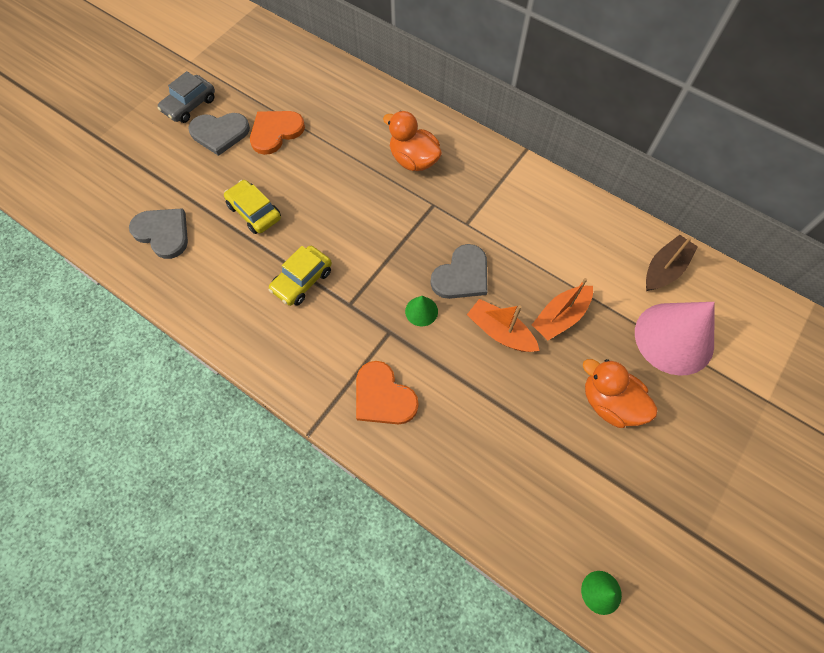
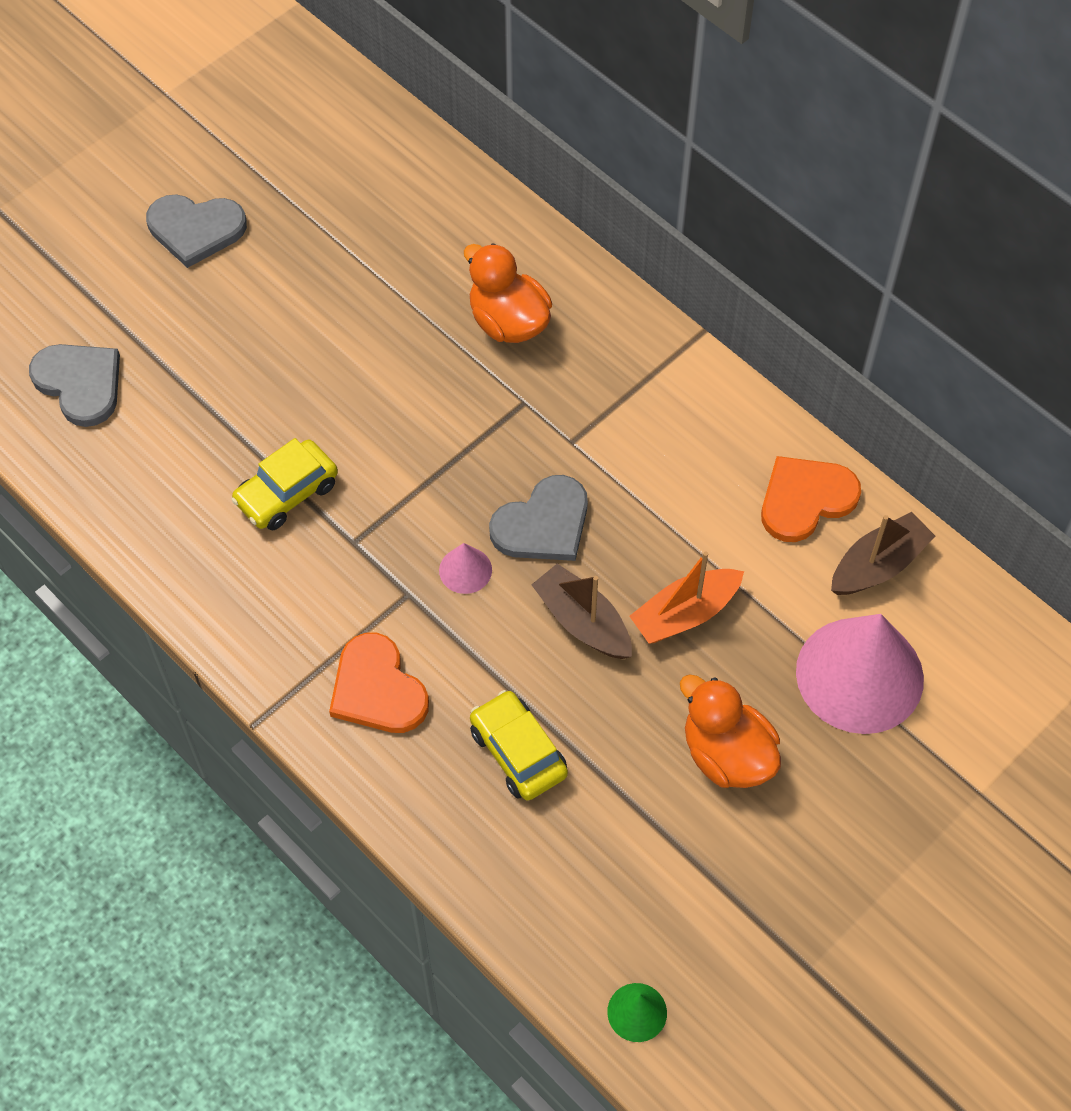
camera: 10 degrees right, 5 degrees down
grey car [157,71,215,123] -> none
yellow car [224,180,281,234] -> yellow car moved to [470,690,568,800]
orange heart [250,111,305,155] -> orange heart moved to [761,456,861,542]
green cone [405,296,438,326] -> pink cone [439,543,492,594]
orange boat [467,299,540,352] -> brown boat [531,563,632,659]

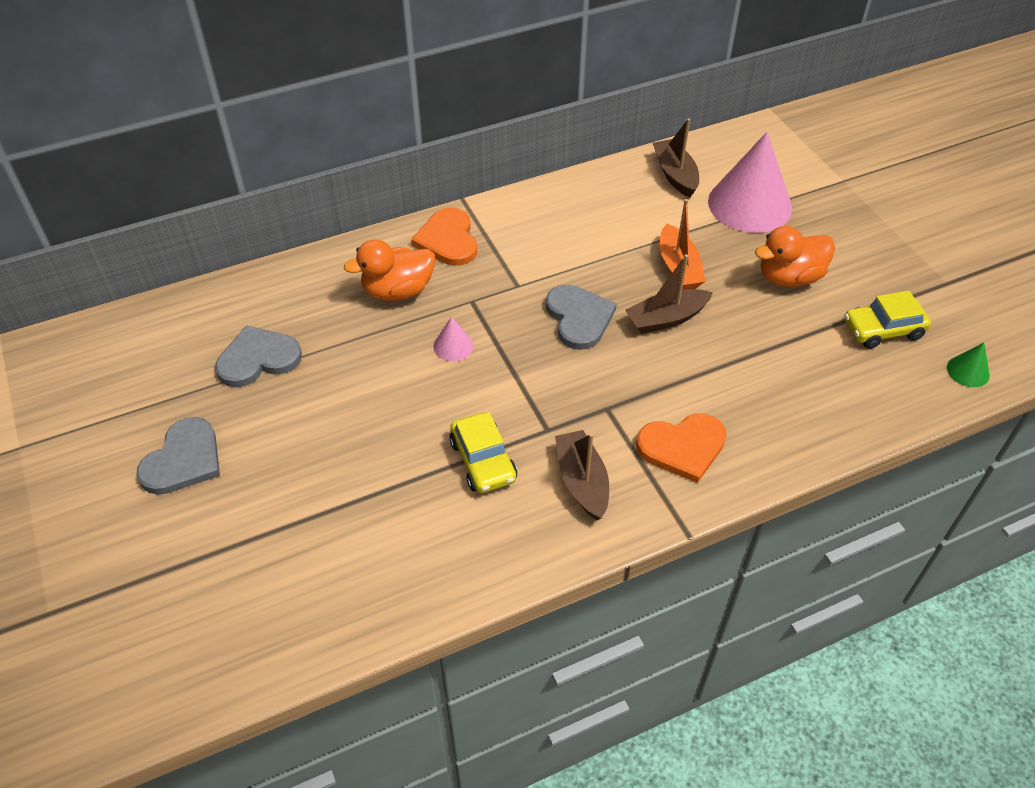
camera: 70 degrees left, 10 degrees down
grey heart [29,344,120,427] -> grey heart moved to [215,325,302,387]
pink cone [439,543,492,594] -> pink cone moved to [433,317,474,361]
yellow car [470,690,568,800] -> yellow car moved to [844,291,931,349]
orange heart [761,456,861,542] -> orange heart moved to [411,208,477,266]
none -> brown boat [555,430,609,520]

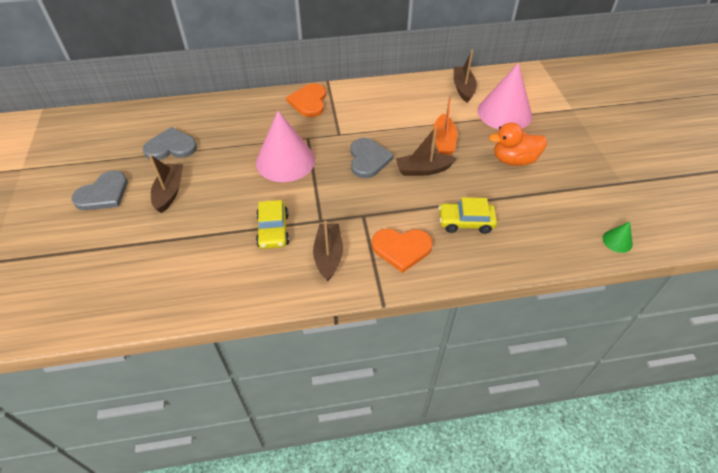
camera: 15 degrees right, 0 degrees up
orange duck [344,239,435,301] -> none
pink cone [433,317,474,361] -> pink cone [256,111,315,182], size x2.33
yellow car [844,291,931,349] -> yellow car moved to [439,197,497,234]
none -> brown boat [149,154,183,213]

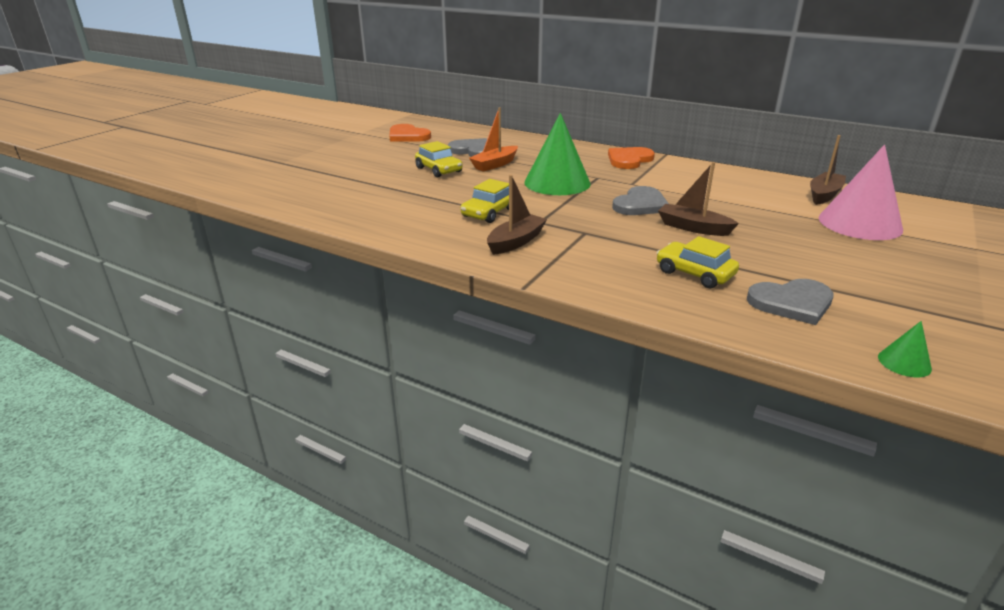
camera: 40 degrees right, 20 degrees down
grey heart [72,170,128,210] -> grey heart moved to [747,279,833,325]
brown boat [149,154,183,213] -> yellow car [415,141,462,177]
pink cone [256,111,315,182] -> green cone [524,113,590,195]
orange heart [372,229,433,273] -> orange heart moved to [390,124,431,142]
orange boat [433,94,457,155] -> orange boat moved to [469,107,518,172]
orange duck [489,122,547,166] -> none

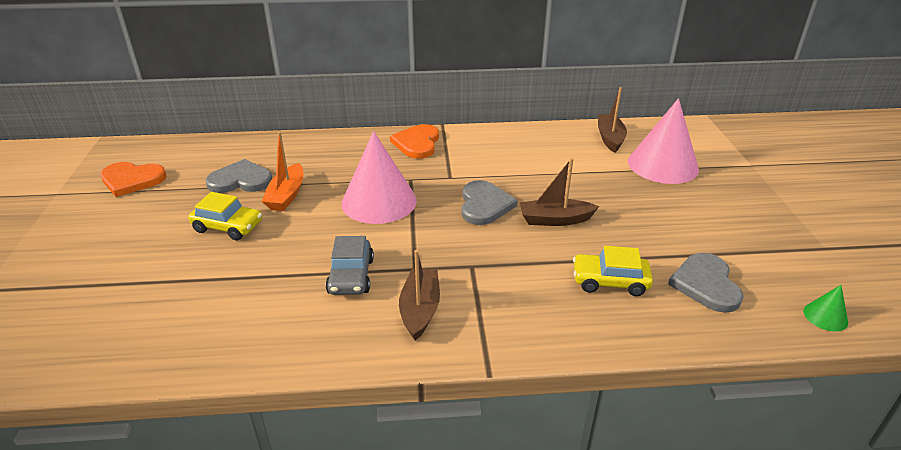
camera: 35 degrees left, 5 degrees up
yellow car [461,179,509,223] -> grey car [326,236,374,295]
green cone [524,113,590,195] -> pink cone [341,131,417,224]
grey heart [747,279,833,325] -> grey heart turned 135 degrees clockwise [668,253,743,313]

